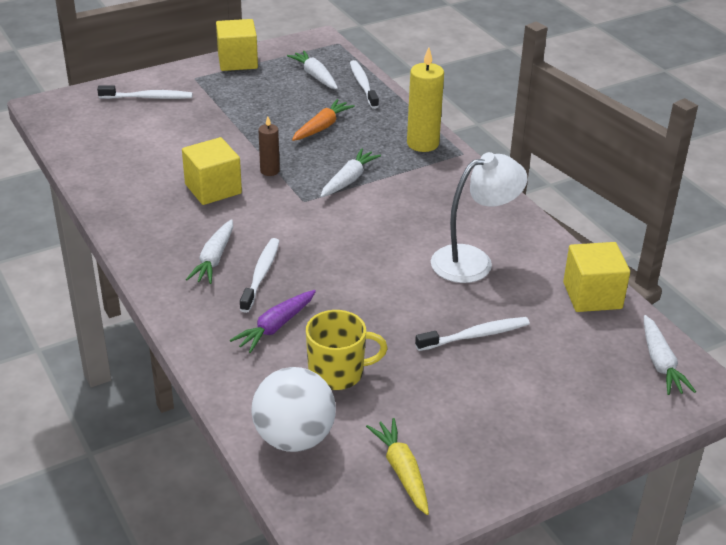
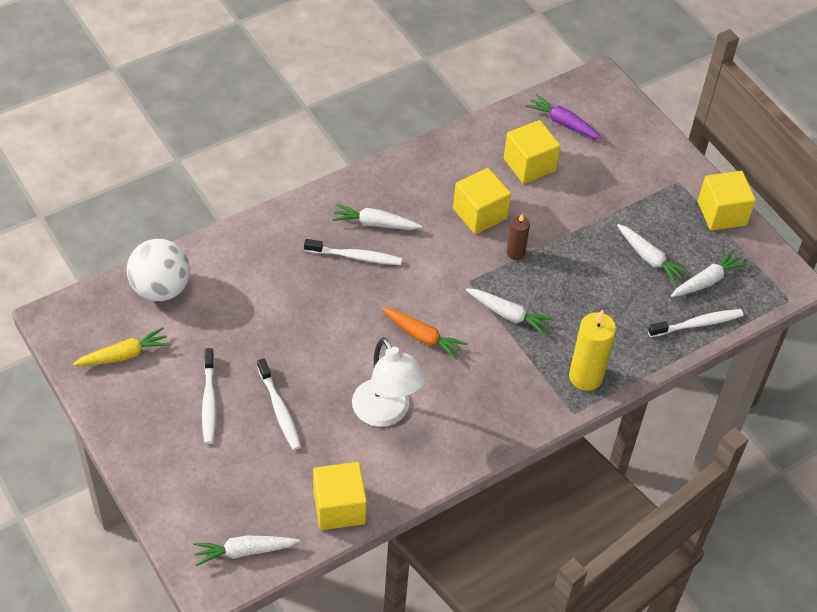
camera: 85 degrees right, 15 degrees up
white toothbrush [97,86,192,99] -> white toothbrush moved to [202,348,216,444]
purple carrot [230,290,316,353] -> purple carrot moved to [526,94,602,140]
orange carrot [292,99,355,141] -> orange carrot moved to [382,308,468,360]
yellow mug [306,310,388,390] -> none
none -> yellow cube [504,120,560,184]
none -> white carrot [617,224,690,285]

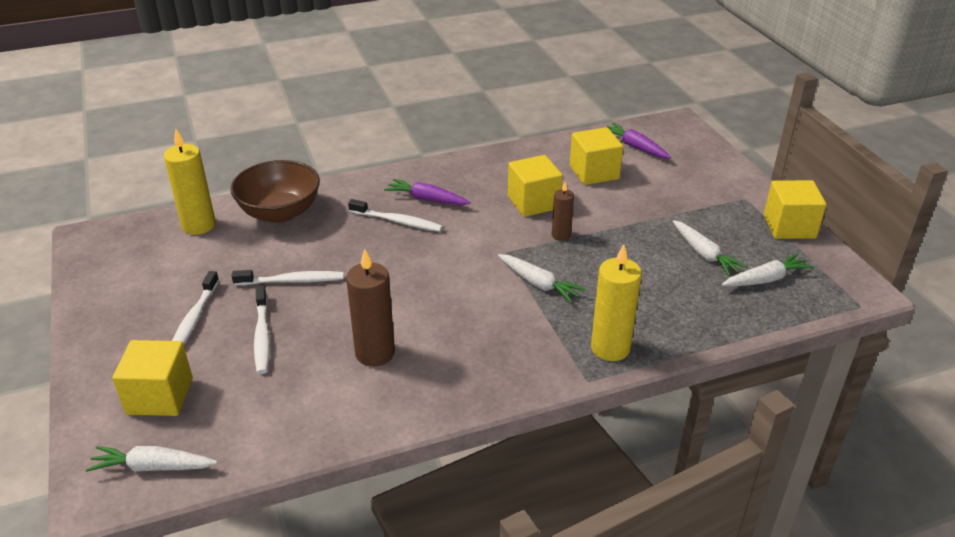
camera: 15 degrees right, 15 degrees down
yellow carrot [73,327,170,366] -> none
white ball [127,239,190,301] -> yellow candle [164,129,216,235]
yellow cube [313,462,367,530] -> yellow cube moved to [112,340,193,416]
white carrot [332,204,422,230] -> purple carrot [384,178,471,205]
white lamp [352,338,426,427] -> brown candle [346,249,395,367]
orange carrot [382,308,468,360] -> none
white toothbrush [648,309,743,337] -> white toothbrush moved to [232,270,344,286]
none -> brown bowl [230,160,320,223]

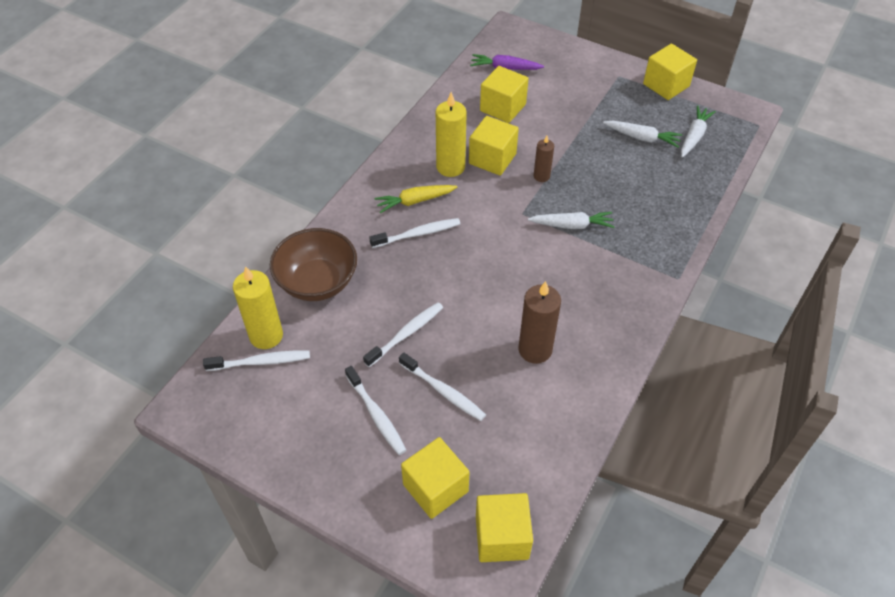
camera: 40 degrees left, 15 degrees up
white carrot [85,446,217,472] -> yellow cube [476,493,533,562]
purple carrot [384,178,471,205] -> yellow carrot [375,185,457,213]
yellow candle [591,244,642,361] -> yellow candle moved to [436,92,467,177]
none -> white toothbrush [203,351,310,371]

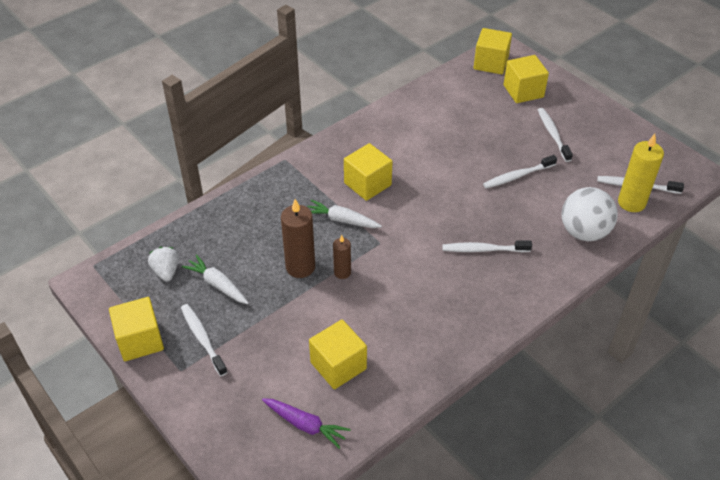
camera: 160 degrees left, 5 degrees down
brown bowl [270,228,357,301] -> white ball [561,187,618,241]
yellow carrot [375,185,457,213] -> none
white toothbrush [399,352,486,421] -> white toothbrush moved to [181,304,228,376]
yellow candle [436,92,467,177] -> none
yellow cube [469,116,519,176] -> yellow cube moved to [344,143,393,201]
brown candle [518,281,561,364] -> brown candle moved to [281,199,315,278]
white carrot [681,106,716,158] -> white strawberry [148,247,179,282]

